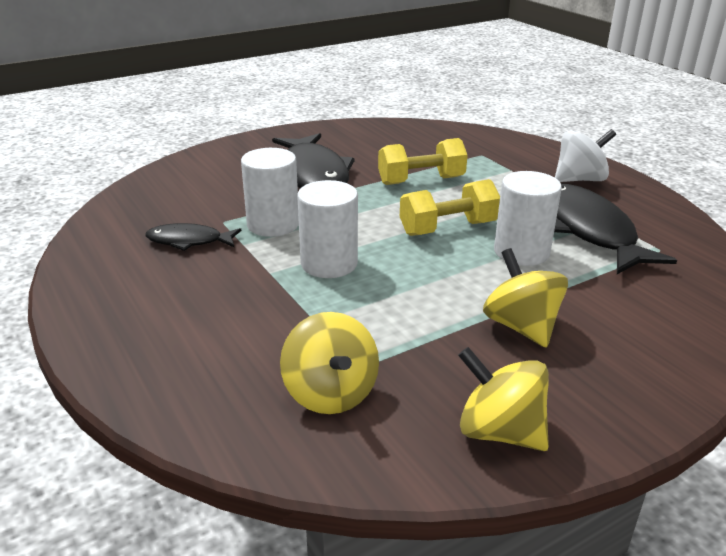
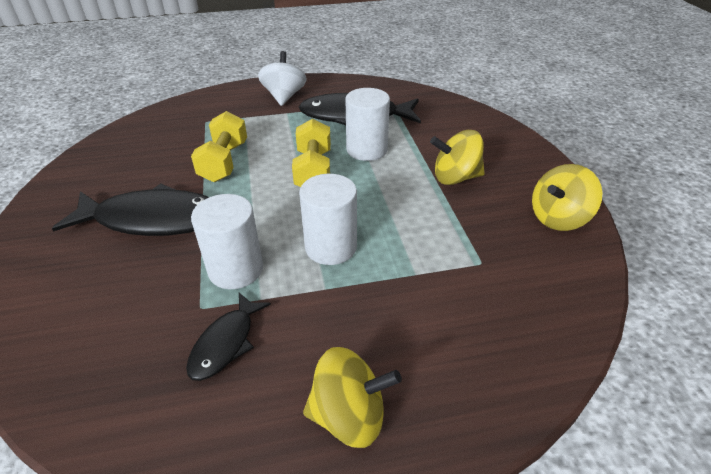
camera: 70 degrees left, 10 degrees up
yellow spinning top [280,312,379,414] -> yellow spinning top moved to [303,347,402,448]

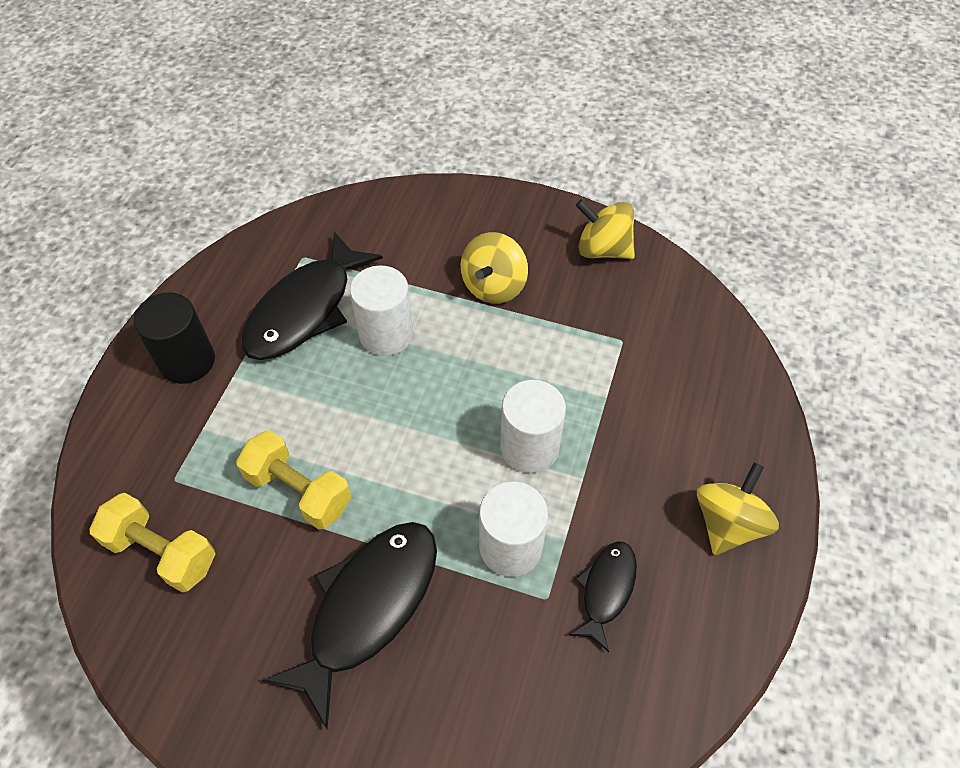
camera: 60 degrees left, 15 degrees up
black fish [186,293,271,381] -> black fish turned 120 degrees counterclockwise [569,541,637,652]
white spinning top [258,51,307,106] -> black cylinder [133,293,215,384]
yellow dumbbell [292,119,331,187] -> yellow dumbbell moved to [89,493,215,592]
yellow spinning top [532,164,603,231] -> yellow spinning top turned 120 degrees clockwise [576,199,635,259]

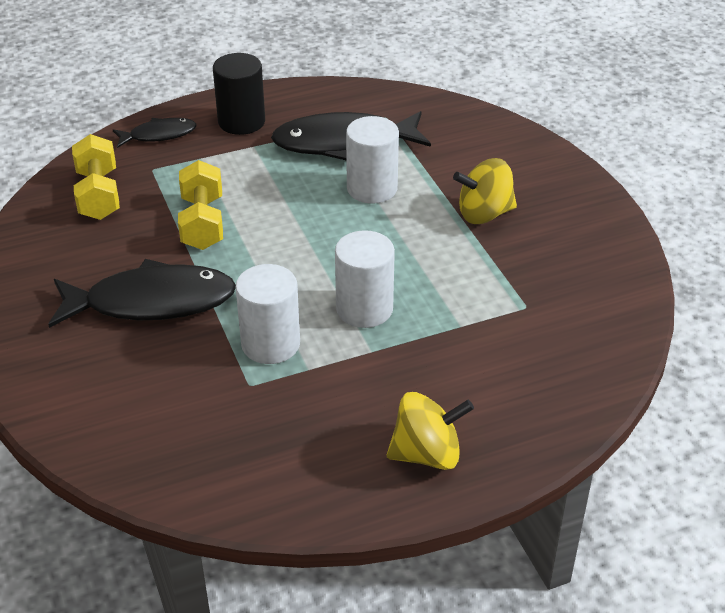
camera: 50 degrees right, 15 degrees down
black fish [569,541,637,652] -> black fish moved to [113,118,197,148]
yellow spinning top [576,199,635,259] -> none

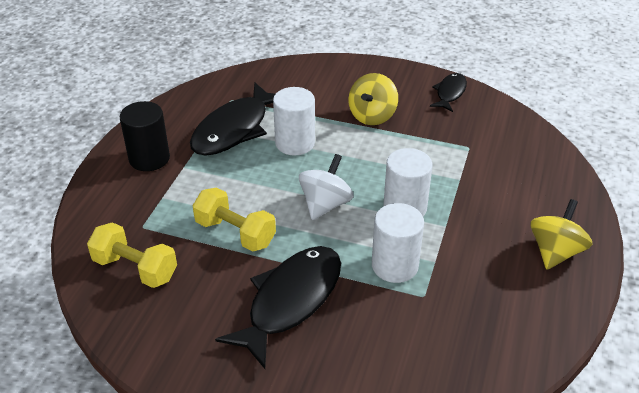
camera: 50 degrees left, 0 degrees up
black fish [113,118,197,148] -> black fish moved to [430,73,467,112]
none -> white spinning top [299,154,354,220]

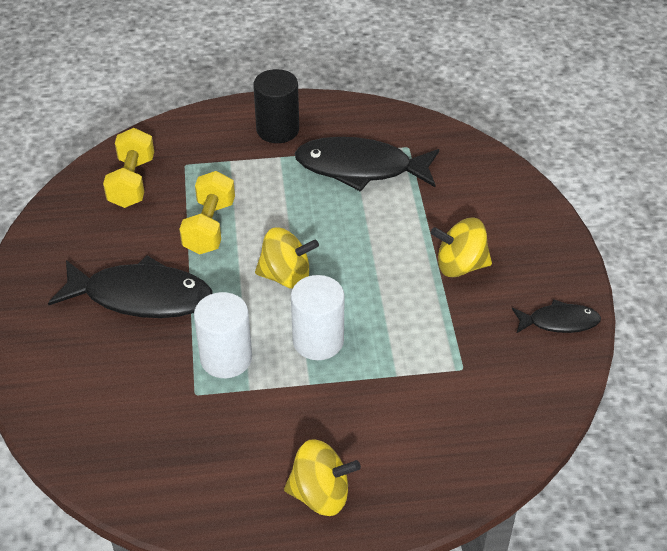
camera: 65 degrees right, 5 degrees up
white cylinder [273,87,315,155] -> none
white spinning top [299,154,354,220] -> yellow spinning top [255,227,319,289]

